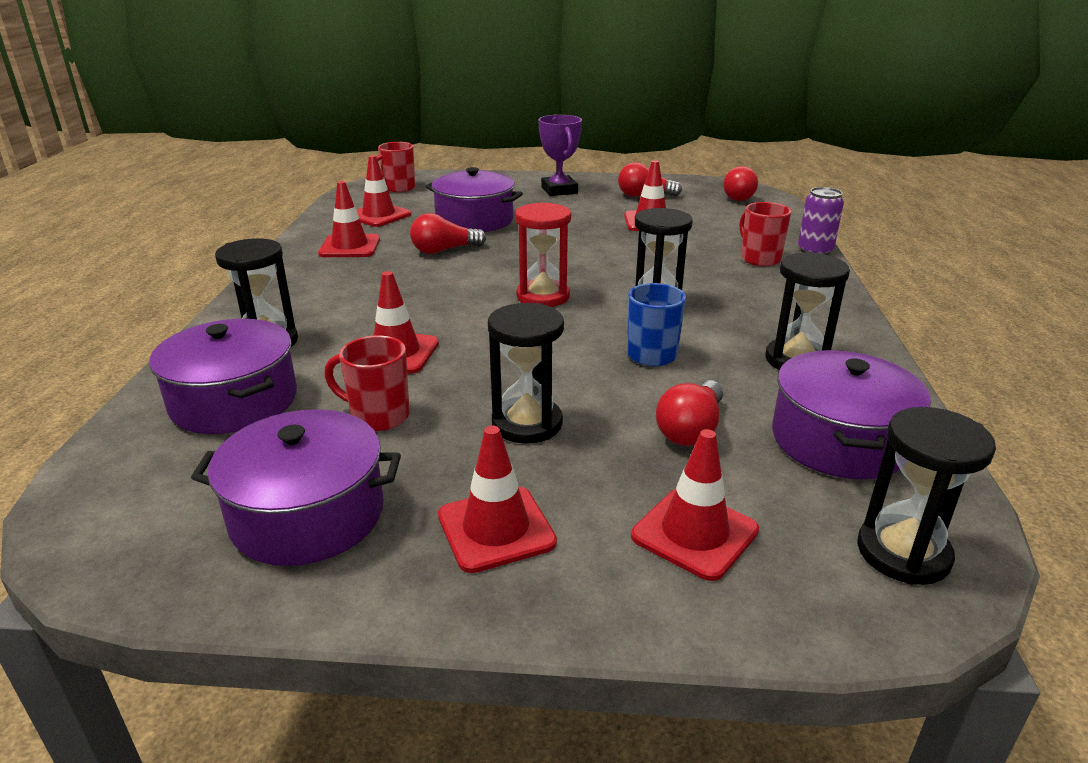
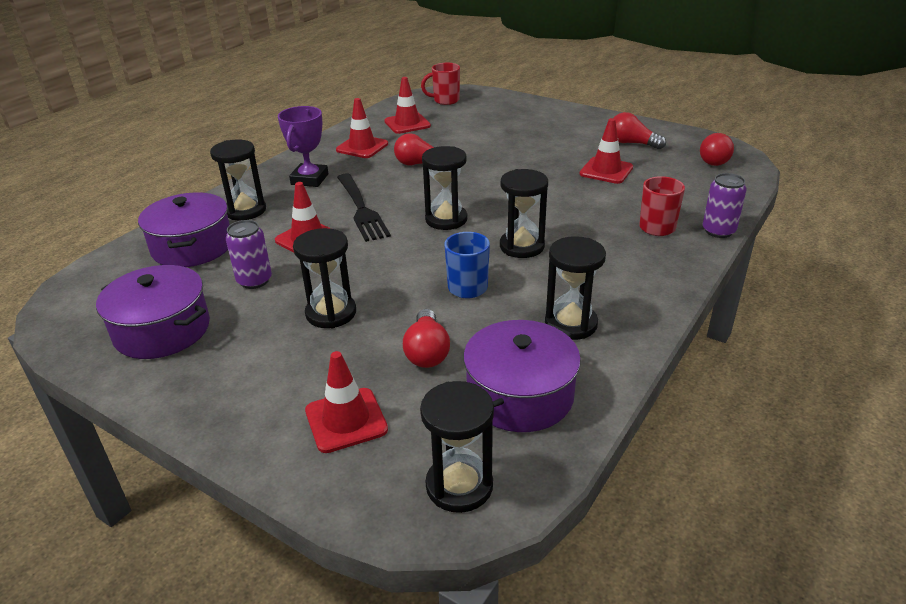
camera: 30 degrees right, 5 degrees up
red mug [324,336,410,431] -> purple can [226,220,272,289]
purple pot [425,167,523,232] -> none
red traffic cone [438,426,557,573] -> none
red hourglass [515,202,571,307] -> black hourglass [422,146,467,230]
purple trophy [538,115,582,196] -> purple trophy moved to [278,106,328,187]
red light bulb [656,380,723,446] -> red light bulb turned 60 degrees counterclockwise [403,309,450,368]
none -> black fork [337,173,391,242]

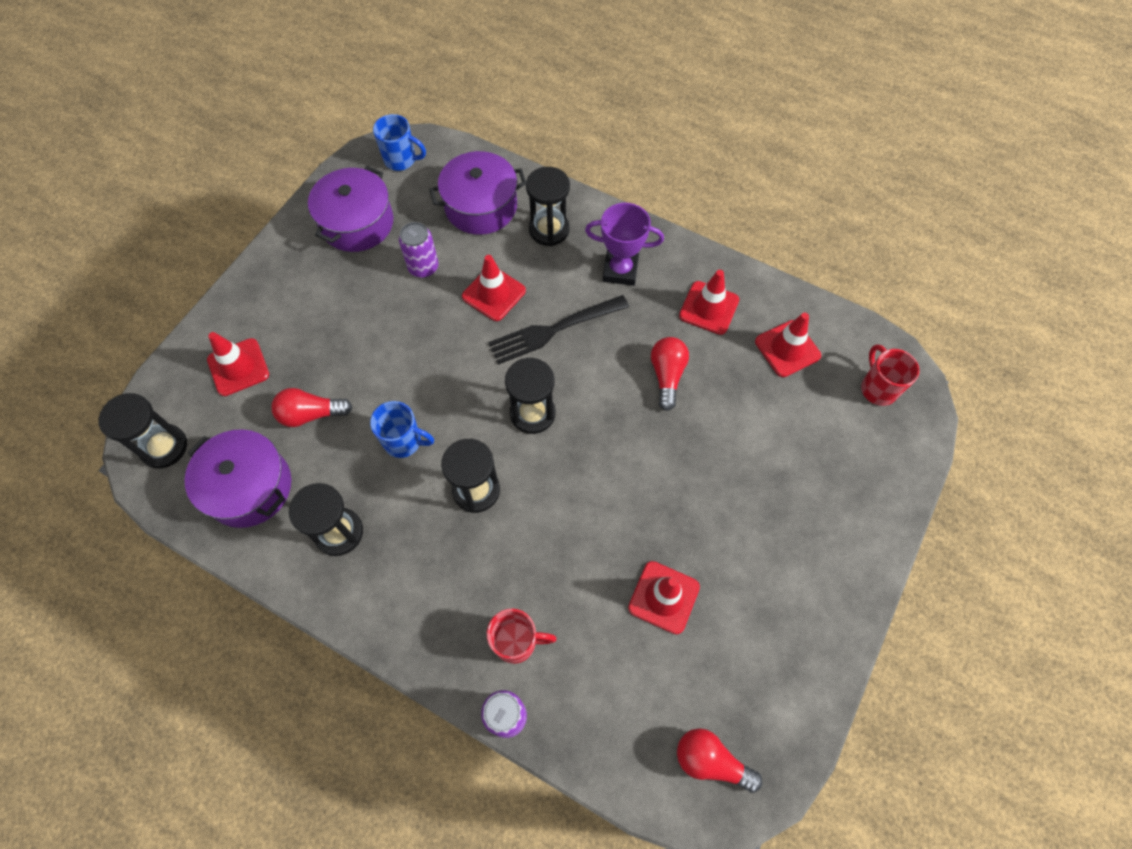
camera: 85 degrees right, 30 degrees up
black hourglass [293,228,356,328] -> none
red light bulb [613,112,666,149] -> none
none -> blue mug [373,114,426,171]

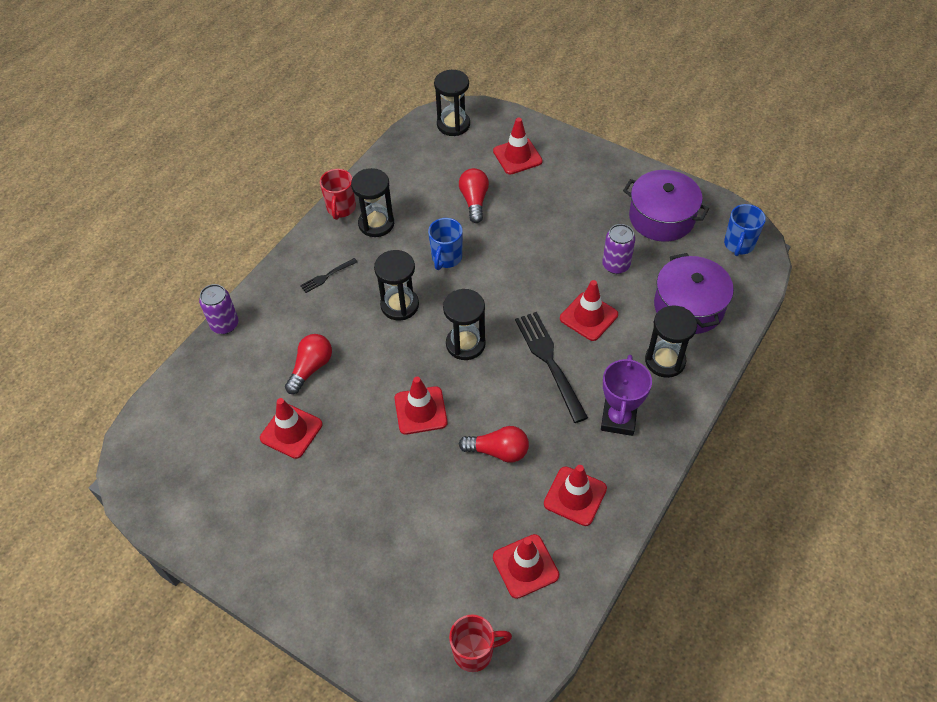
camera: 95 degrees right, 10 degrees down
purple pot [185,429,291,528] -> none
red mug [487,608,557,664] -> red mug moved to [320,169,356,220]
red light bulb [677,728,762,793] -> red light bulb moved to [285,334,332,394]
none -> black fork [300,258,357,293]
none -> red traffic cone [394,377,448,435]

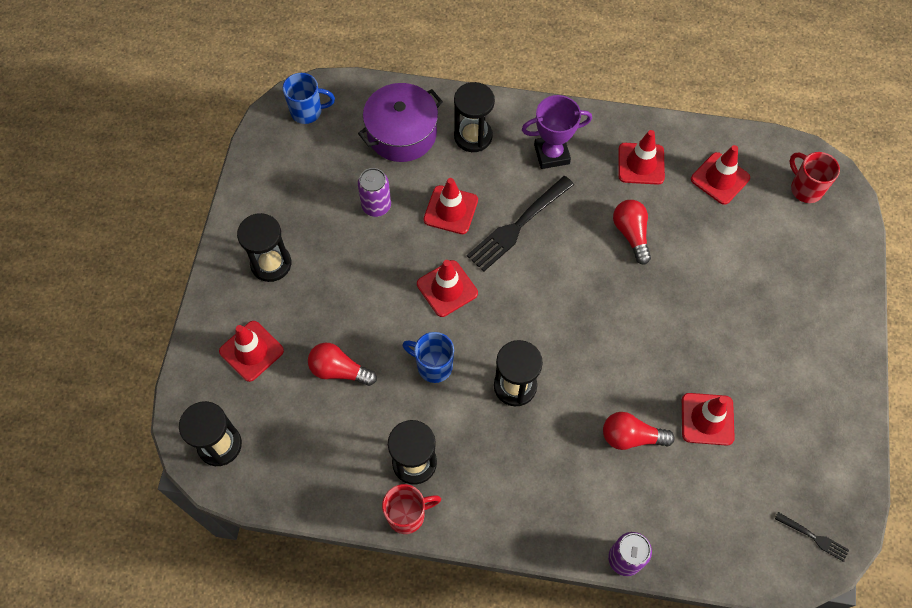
camera: 115 degrees left, 10 degrees up
black fork [300,258,357,293] -> black fork moved to [775,512,849,562]
red traffic cone [394,377,448,435] -> red traffic cone moved to [417,260,478,317]
blue mug [428,218,463,270] -> blue mug turned 150 degrees counterclockwise [402,332,454,383]
black hourglass [443,289,486,360] -> black hourglass moved to [237,213,291,282]
red light bulb [459,168,489,223] -> red light bulb turned 45 degrees clockwise [308,343,377,386]
purple pot [623,170,709,242] -> none

